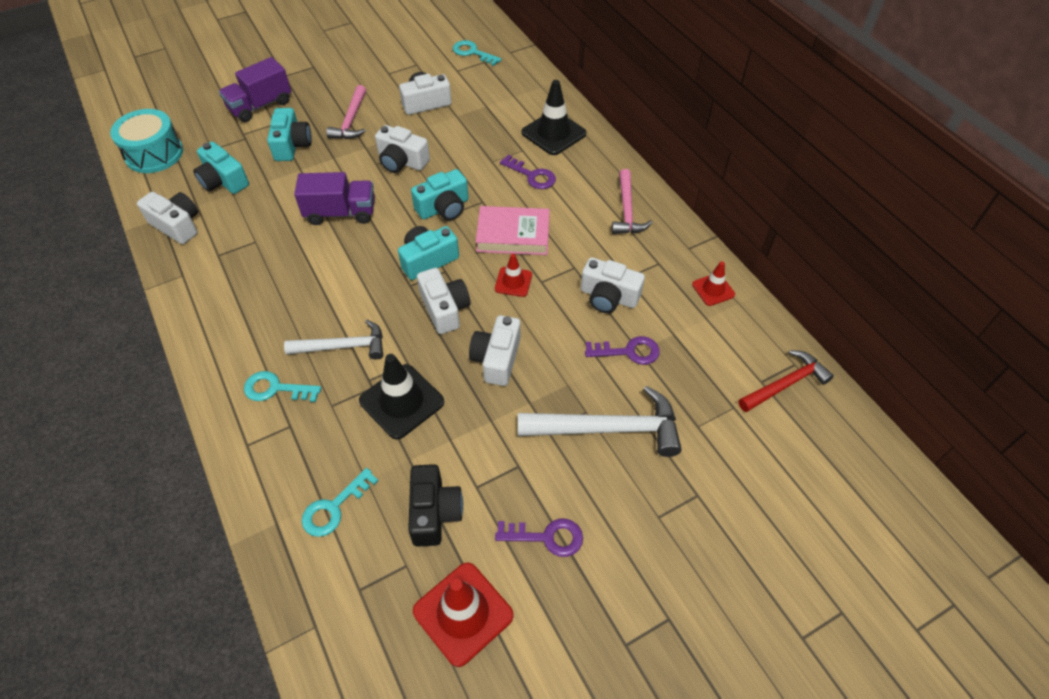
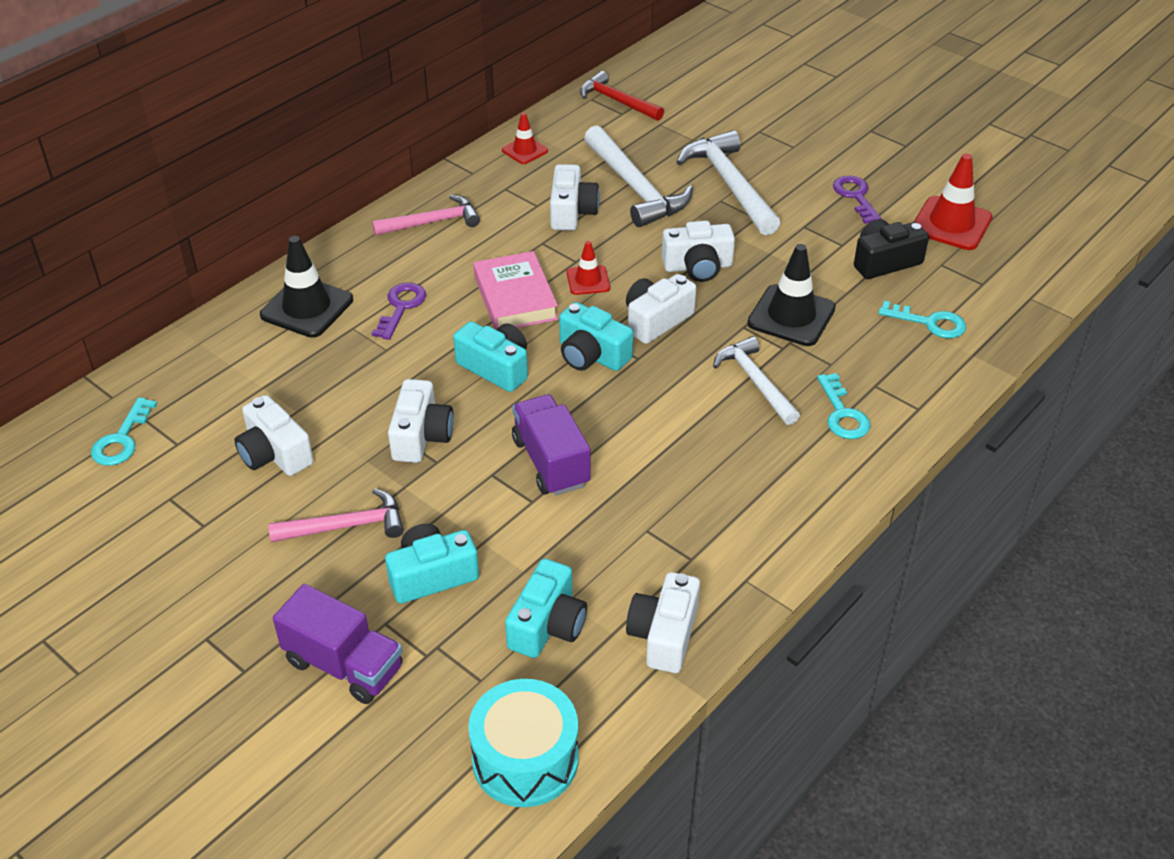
camera: 110 degrees left, 10 degrees down
purple key [585,336,660,365] -> white hammer [584,125,693,227]

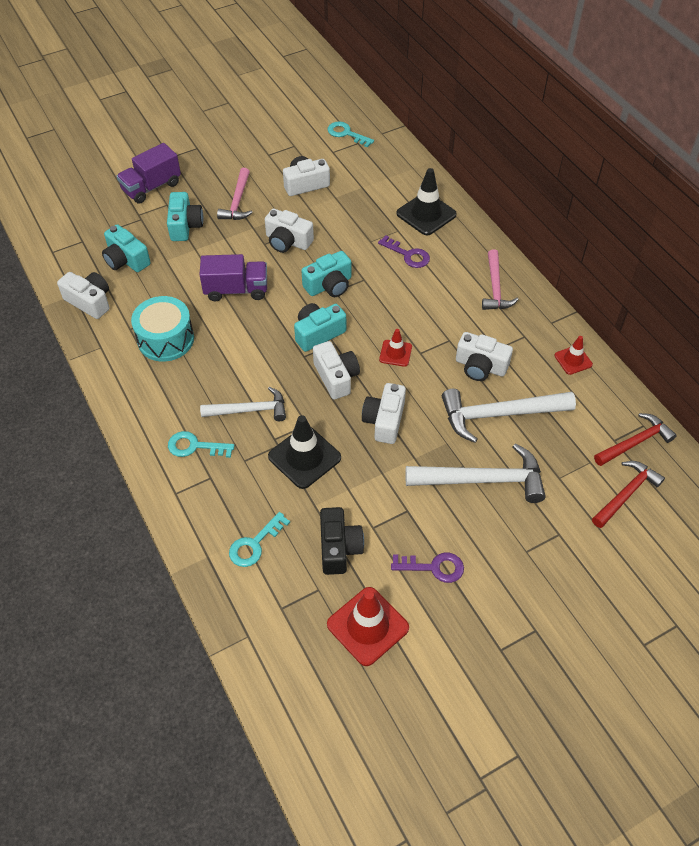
camera: 110 degrees right, 10 degrees up
turquoise drum [468,679,579,807] -> turquoise drum moved to [131,296,194,362]
pink book [473,251,558,329] -> none
none -> red hammer [592,461,665,528]

